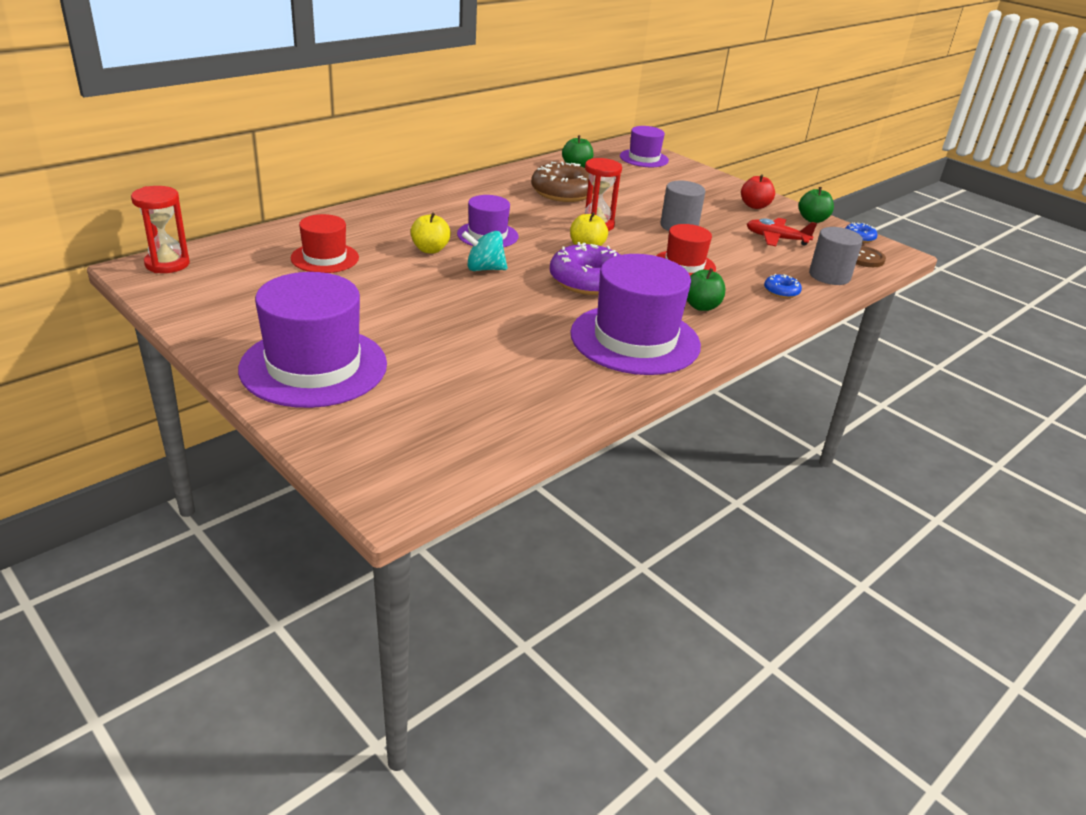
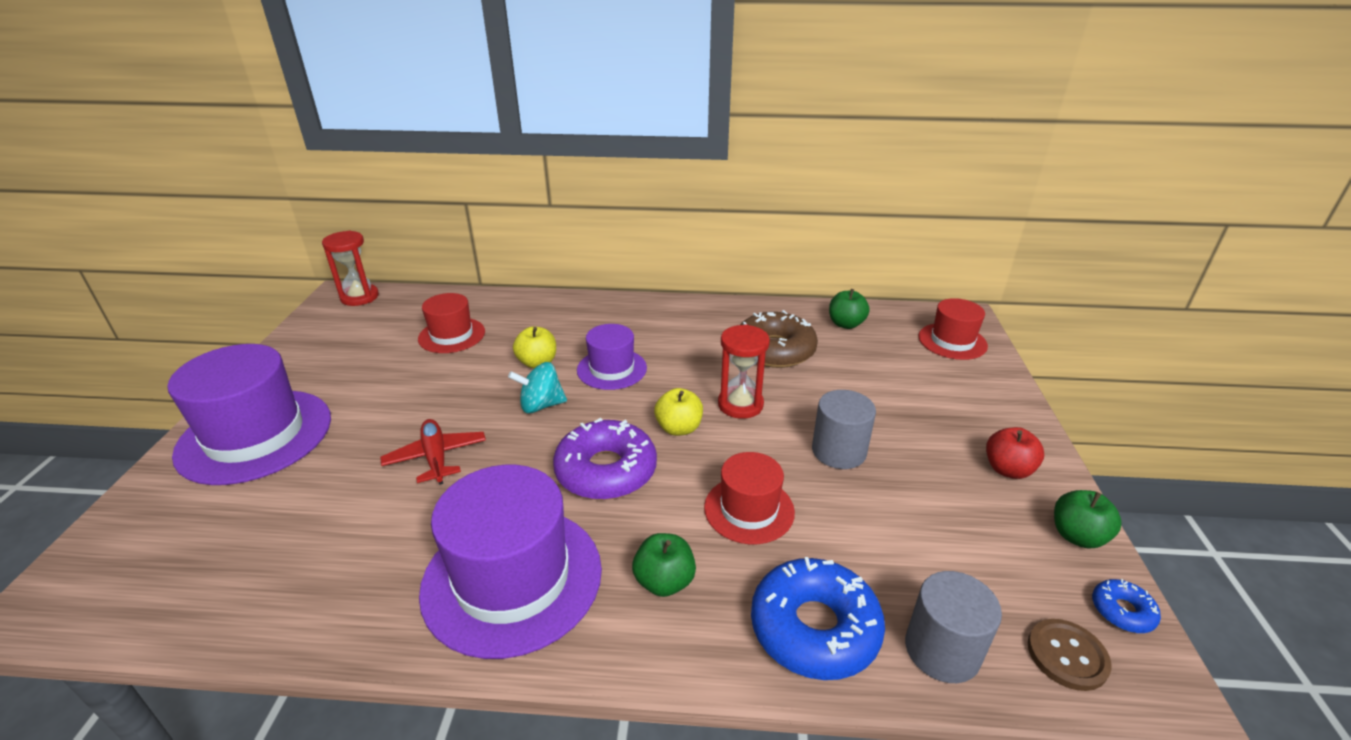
camera: 50 degrees right, 0 degrees up
turquoise spinning top [461,231,507,271] -> turquoise spinning top turned 60 degrees counterclockwise [508,362,567,413]
purple hat [620,126,669,167] -> red hat [918,298,988,360]
red plane [747,218,817,246] -> red plane moved to [380,419,486,485]
blue donut [764,274,802,298] -> blue donut [751,557,885,680], size x2.14

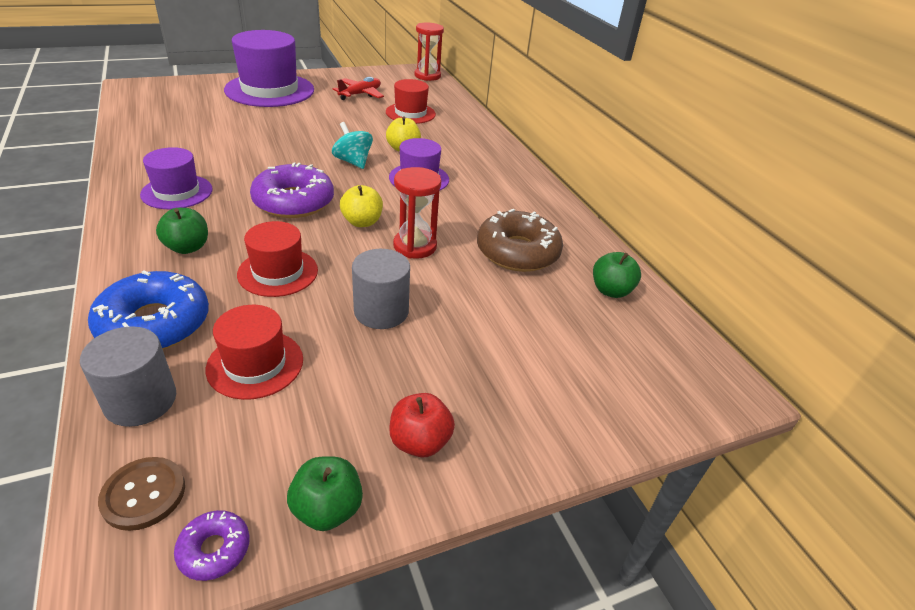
camera: 60 degrees right, 5 degrees up
red plane [380,419,486,485] -> red plane moved to [333,77,384,100]
purple hat [419,465,602,659] -> purple hat [140,147,213,209], size x0.56
red hat [918,298,988,360] -> red hat moved to [206,305,303,400]
blue donut [1092,579,1161,633] -> purple donut [174,510,250,581]

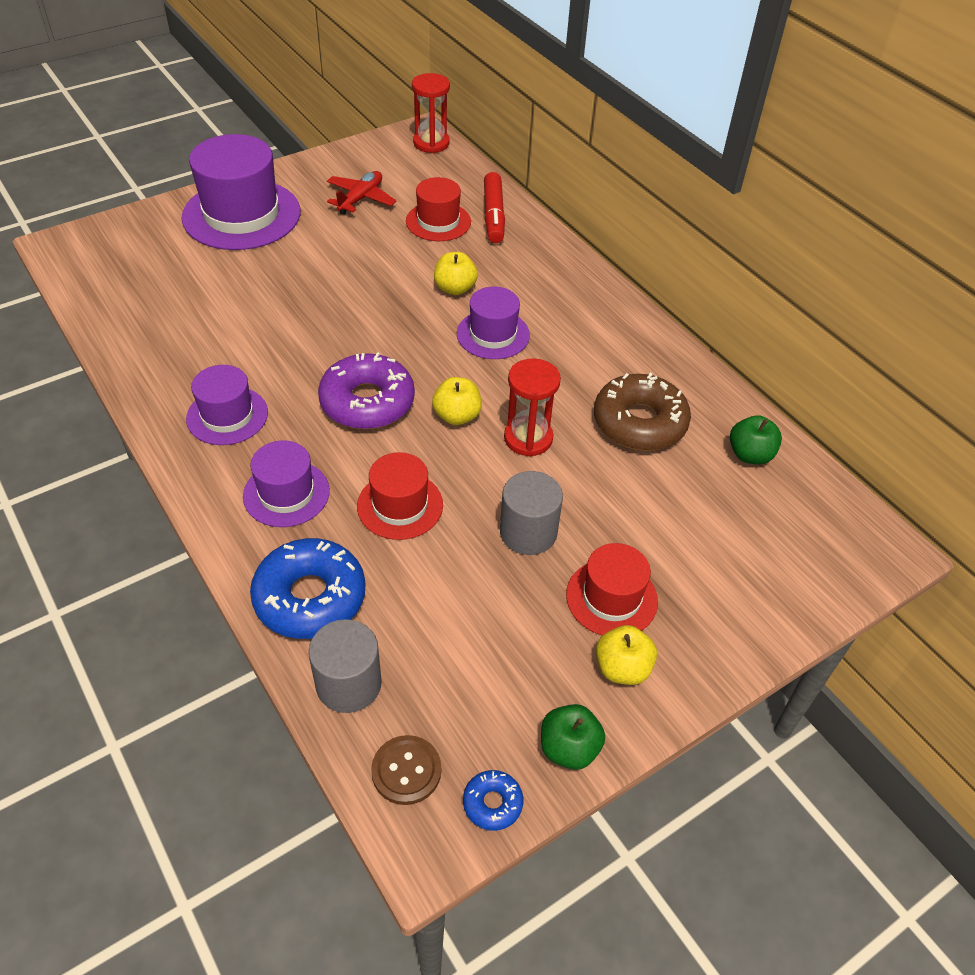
camera: 10 degrees left, 10 degrees up
green apple [156,208,208,254] -> purple hat [243,440,330,527]
purple donut [174,510,250,581] -> blue donut [463,770,523,831]
red hat [206,305,303,400] -> red hat moved to [566,543,658,635]
turquoise spinning top [332,122,373,169] -> none
red apple [389,393,455,457] -> yellow apple [596,625,657,685]
none -> red marker [484,172,505,243]

